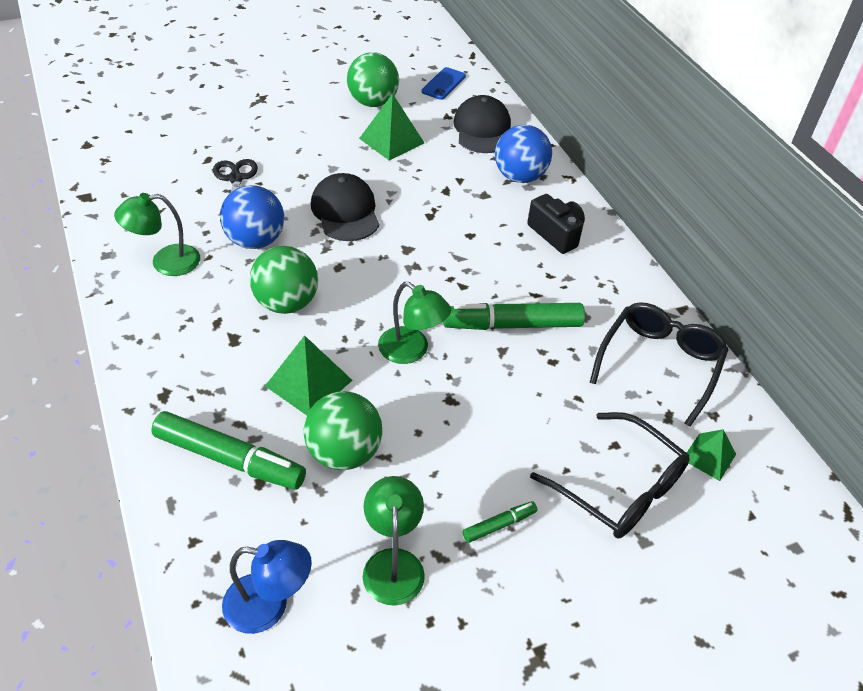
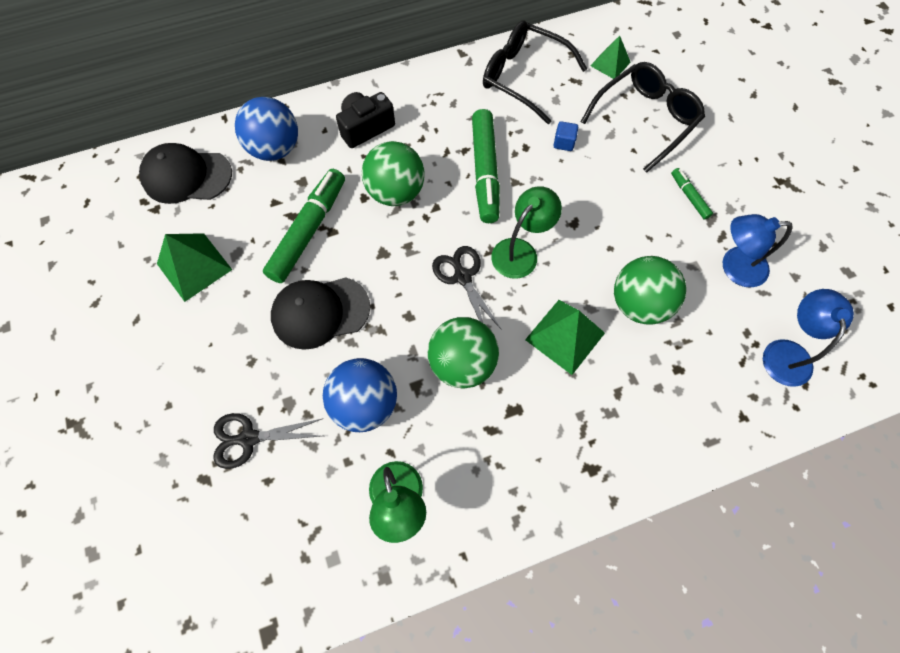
camera: 85 degrees left, 20 degrees up
green marker [151,411,306,490] -> green marker moved to [263,169,345,283]
green ball [347,52,399,107] -> green ball moved to [362,141,424,206]
green lamp [363,476,425,606] -> blue lamp [723,214,792,288]
blue phone [421,67,466,100] -> none
none -> black scissors [432,246,502,330]
none -> blue cube [554,121,578,151]

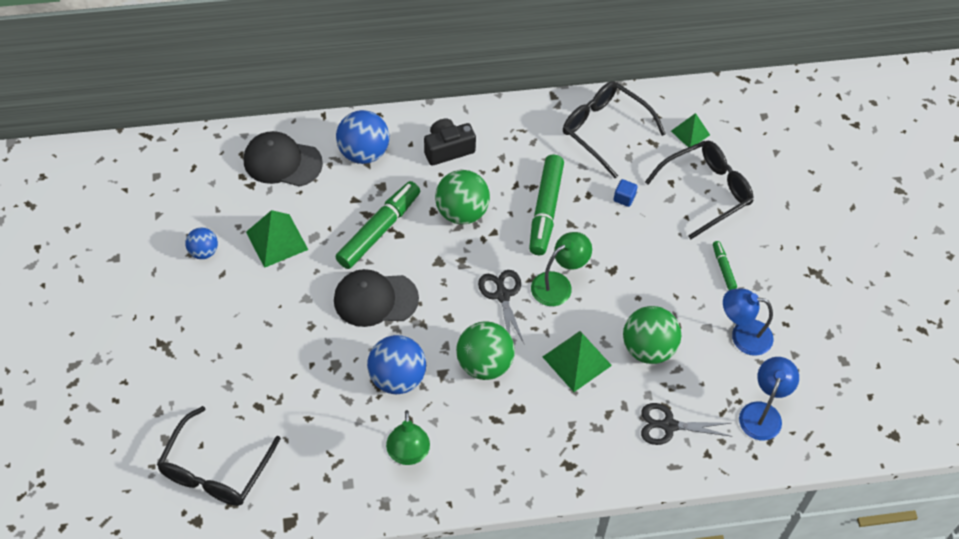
camera: 10 degrees right, 10 degrees down
black scissors [214,413,324,469] -> black scissors moved to [641,403,732,445]
none -> black glasses [157,406,281,506]
none -> blue ball [185,227,218,259]

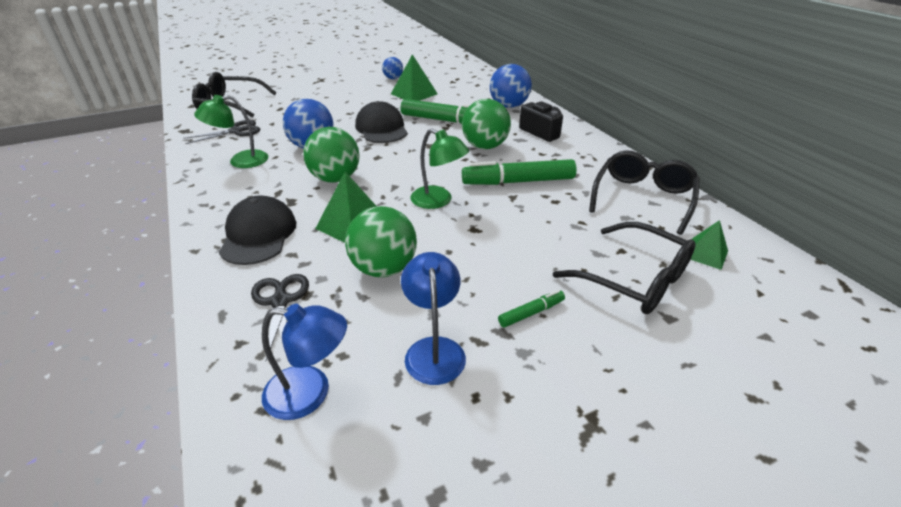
camera: 75 degrees right, 20 degrees down
black cap [244,131,323,187] -> black cap moved to [219,195,297,265]
black scissors [478,270,524,343] -> black scissors moved to [183,120,260,144]
blue cube [614,179,638,207] -> none

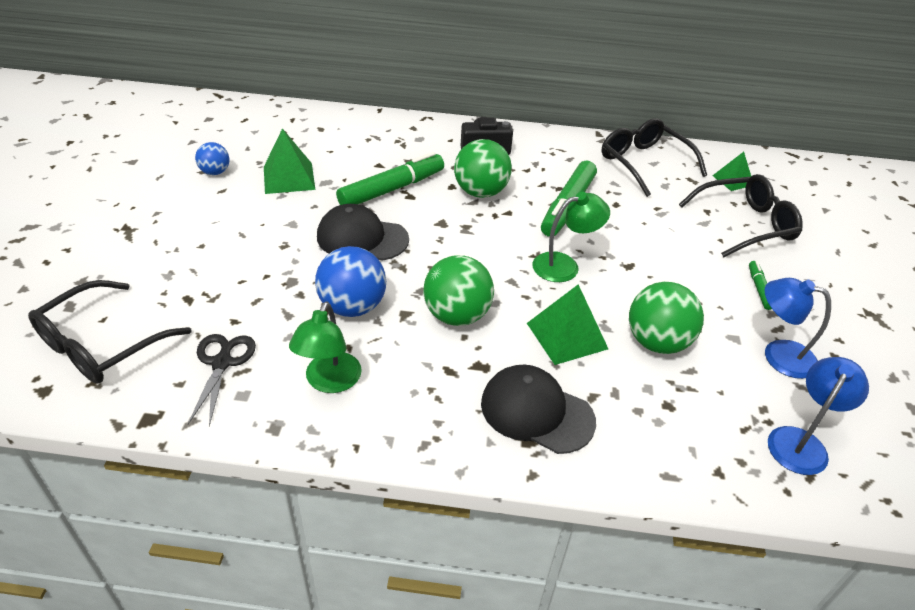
camera: 60 degrees left, 5 degrees up
black scissors [251,274,309,360] -> none
blue ball [490,64,532,108] -> none

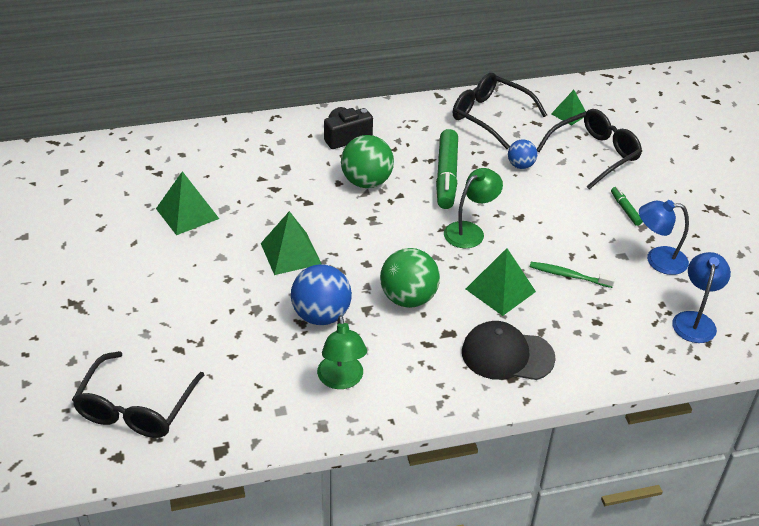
camera: 20 degrees left, 0 degrees up
black scissors [188,334,256,426] -> none
blue ball [195,142,229,175] -> blue ball moved to [508,139,537,169]
black cap [317,204,409,260] -> green pyramid [261,211,321,275]
green marker [336,152,444,205] -> none
green ball [629,282,704,354] -> green toothbrush [530,262,615,288]

